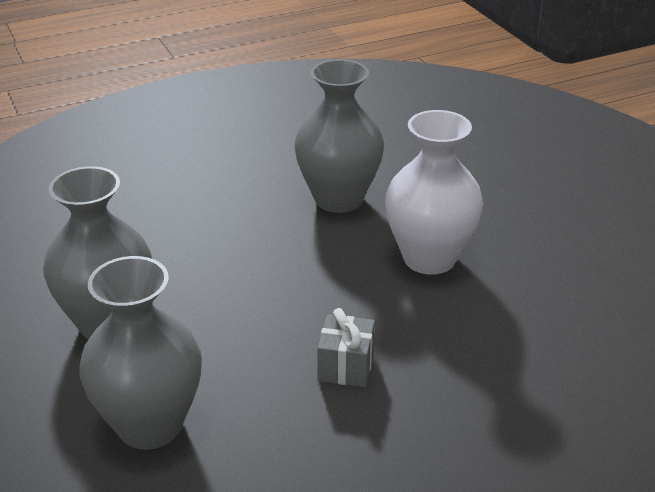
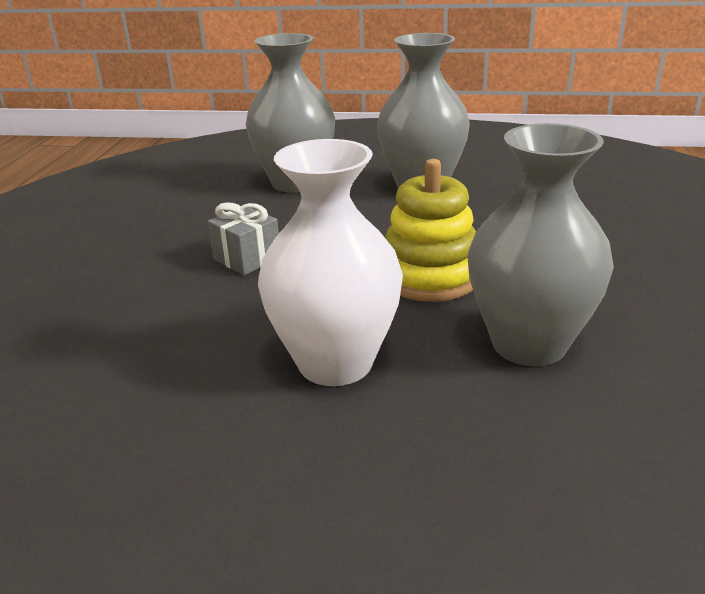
camera: 125 degrees right, 5 degrees down
none -> yellow stacking toy [385,159,476,302]

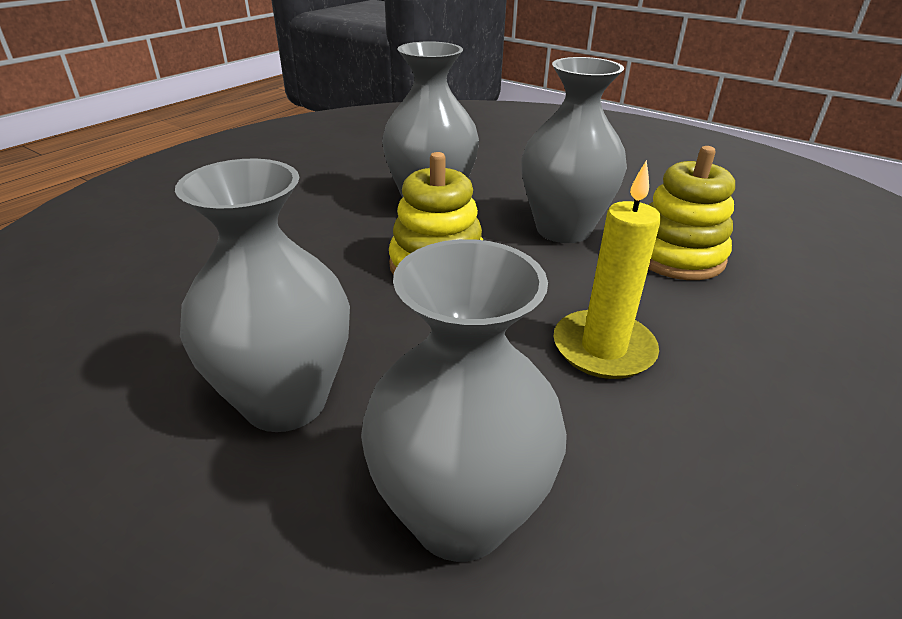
camera: 155 degrees left, 5 degrees up
grey gift [207,202,279,275] -> yellow candle [554,160,661,379]
white vase [258,139,403,386] -> grey vase [521,57,627,243]
none -> yellow stacking toy [648,146,735,280]

